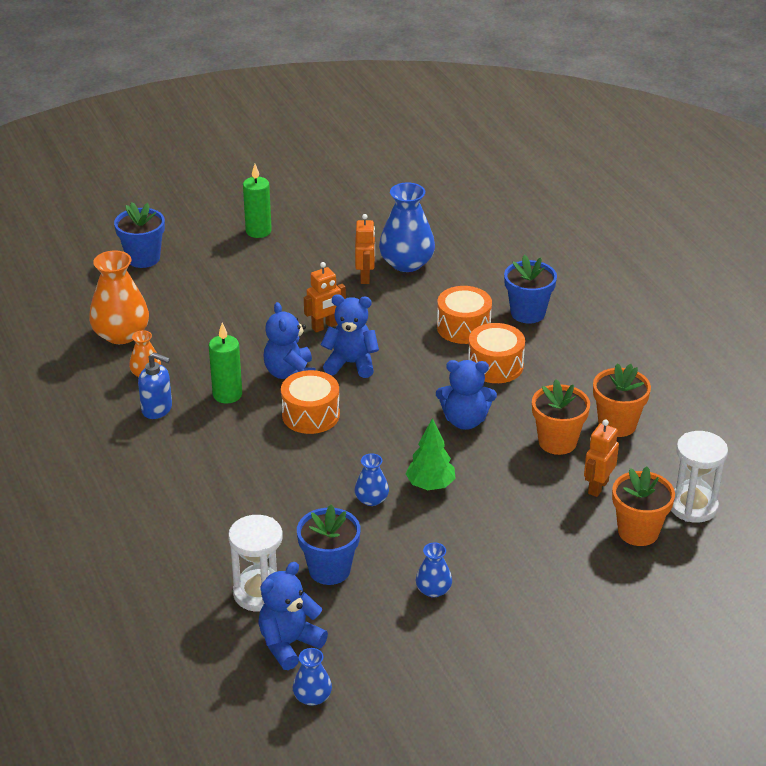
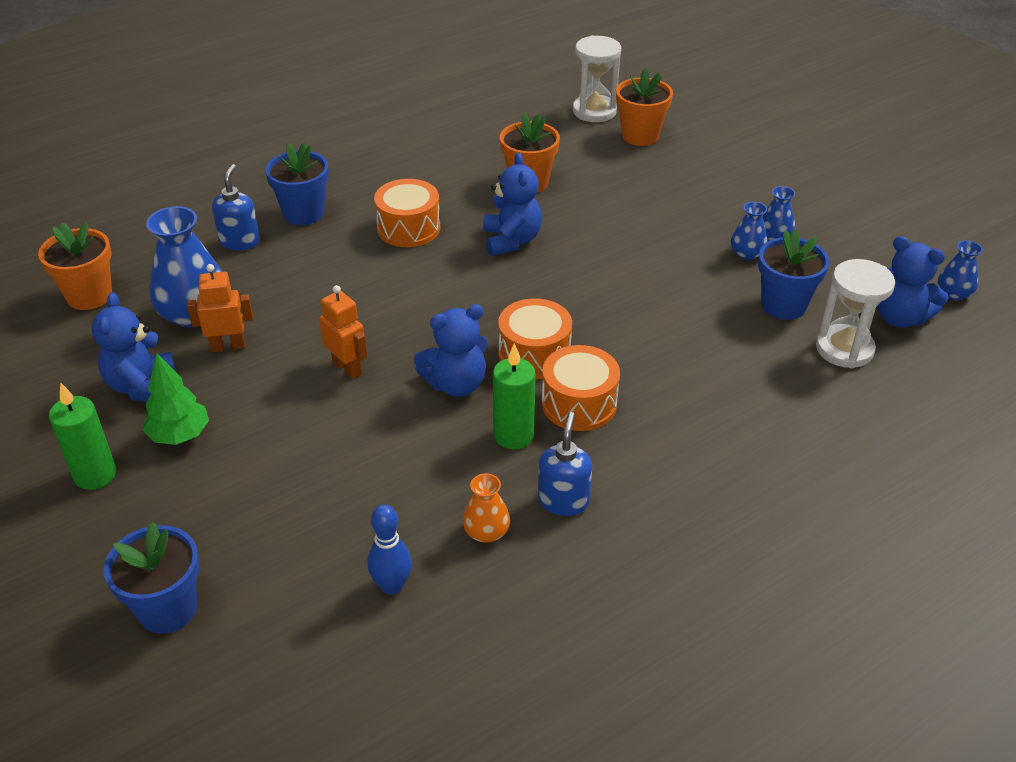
camera: 100 degrees left, 5 degrees up
orange vase [89,250,149,344] -> blue bowling pin [367,505,412,595]
blue teddy bear [321,294,379,378] -> blue teddy bear moved to [92,292,176,402]
blue vase [355,454,389,506] -> blue vase moved to [731,202,768,260]
green tree [406,418,456,490] -> green tree moved to [143,353,209,445]
orange drum [437,286,492,344] -> orange drum moved to [542,345,620,431]
orange robot [584,419,619,497] -> none
orange flower pot [593,363,651,437] -> orange flower pot moved to [38,222,112,310]
none -> blue soap dispenser [212,164,260,251]

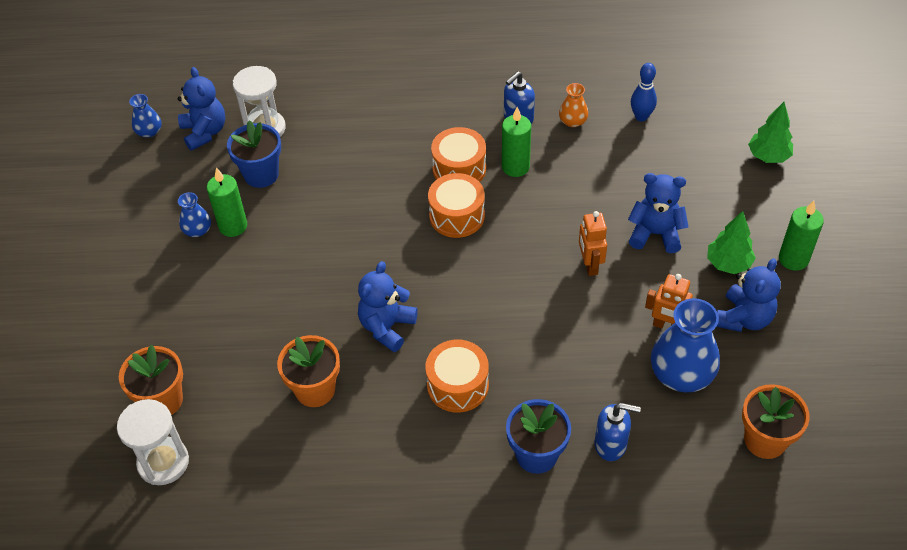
camera: 145 degrees left, 10 degrees up
blue flower pot [104,522,200,634] -> green tree [748,102,793,163]
blue soap dispenser [212,164,260,251] -> blue soap dispenser turned 120 degrees counterclockwise [595,403,641,461]
blue teddy bear [414,304,488,397] -> blue teddy bear moved to [628,173,688,253]
blue vase [731,202,768,260] -> green candle [207,167,247,237]

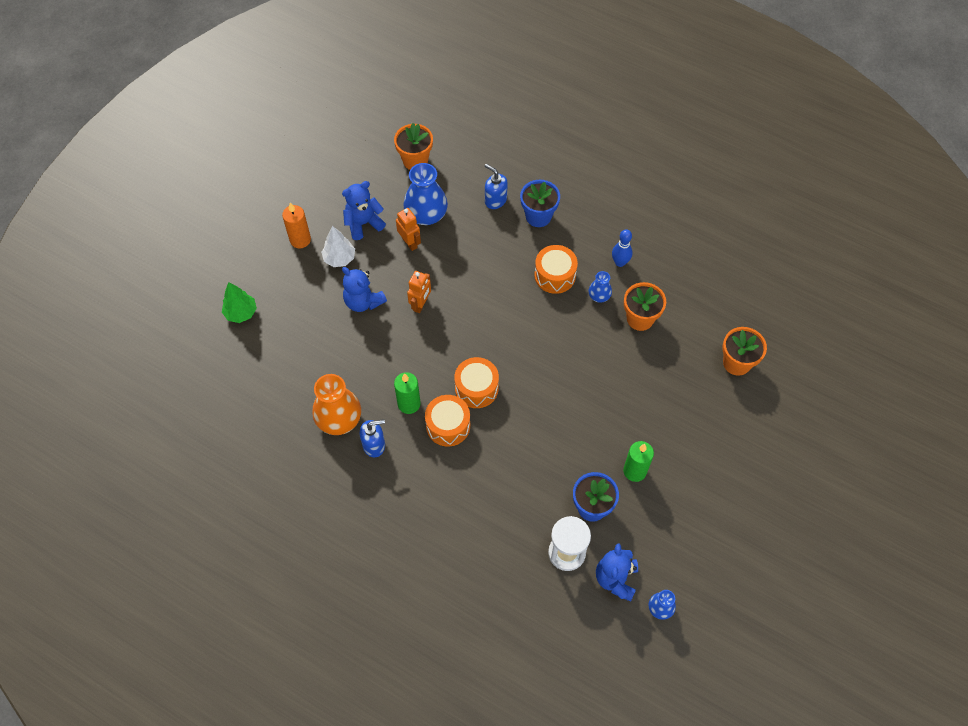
camera: 150 degrees left, 10 degrees up
white hourglass [117,399,189,485] -> none
blue vase [178,192,211,237] -> blue vase moved to [589,271,612,303]
blue teddy bear [358,261,418,352] -> none
orange vase [559,83,588,127] -> orange vase [312,374,361,435], size x1.94
blue bowling pin [631,63,657,121] -> blue bowling pin moved to [612,229,632,267]
green tree [707,211,756,274] -> white tree [321,226,355,267]
green candle [779,201,824,271] -> orange candle [282,203,311,248]

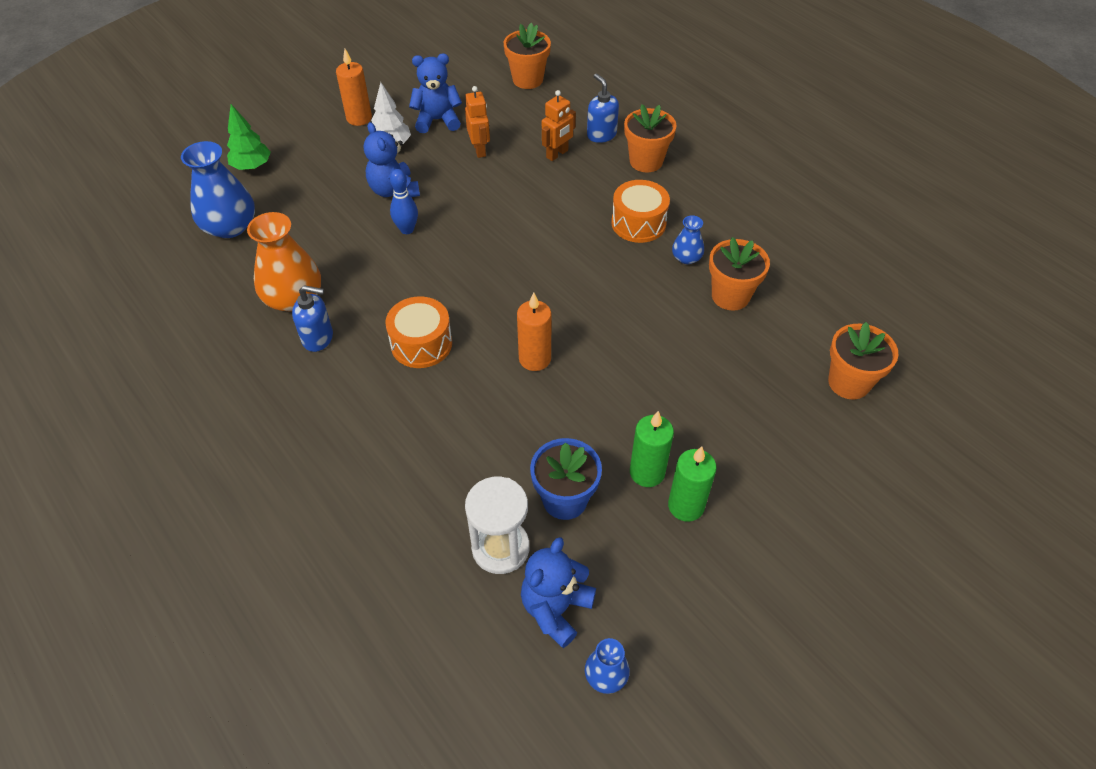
camera: 20 degrees right, 10 degrees down
green candle [394,372,421,414] -> green candle moved to [668,446,717,522]
blue vase [403,163,448,225] -> blue vase moved to [181,141,255,238]
orange robot [407,271,431,313] -> orange robot moved to [542,90,576,161]
orange drum [454,357,499,408] -> none
blue flower pot [520,180,560,227] -> orange flower pot [624,104,677,172]
blue bowling pin [612,229,632,267] -> blue bowling pin moved to [390,169,418,234]
none -> orange candle [517,292,551,371]

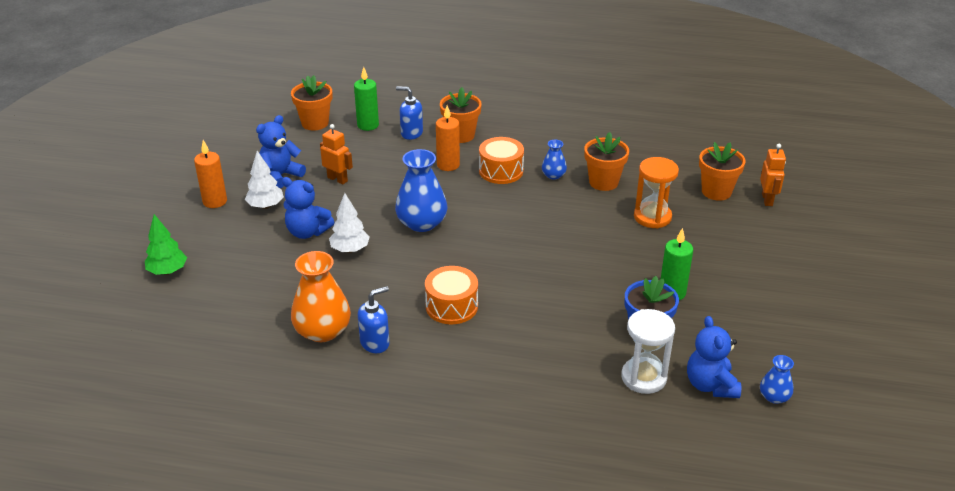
camera: 40 degrees left, 15 degrees down
blue vase [181,141,255,238] -> blue vase moved to [395,149,447,232]
blue bowling pin [390,169,418,234] -> white tree [329,193,370,253]
orange candle [517,292,551,371] -> orange candle moved to [436,105,460,171]
orange robot [542,90,576,161] -> orange robot moved to [760,144,786,206]
green candle [668,446,717,522] -> green candle moved to [354,67,379,131]
none -> orange hourglass [634,157,679,229]

